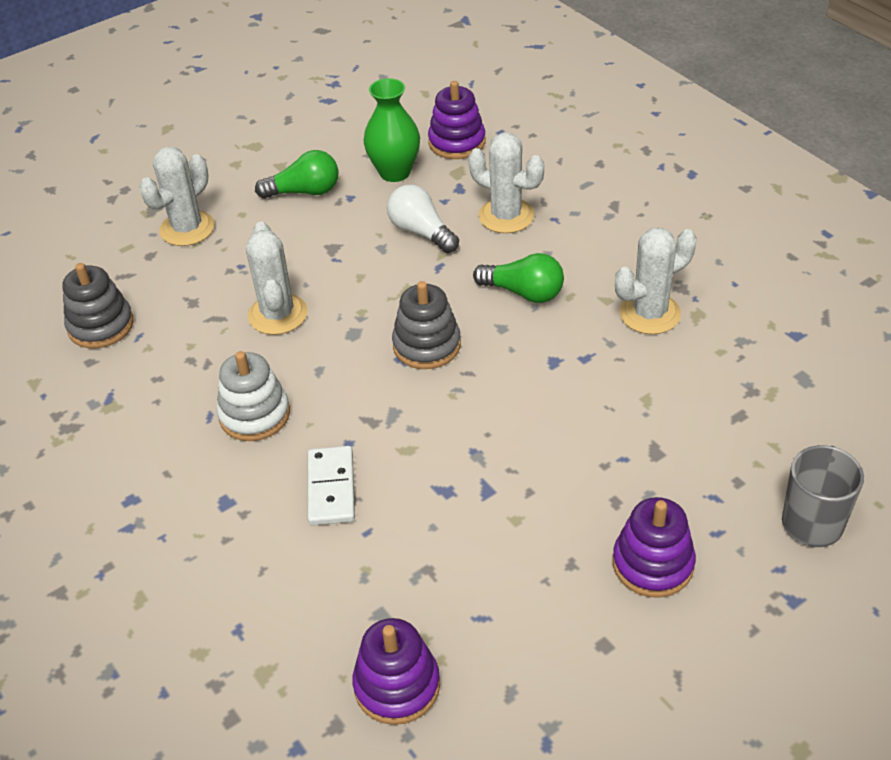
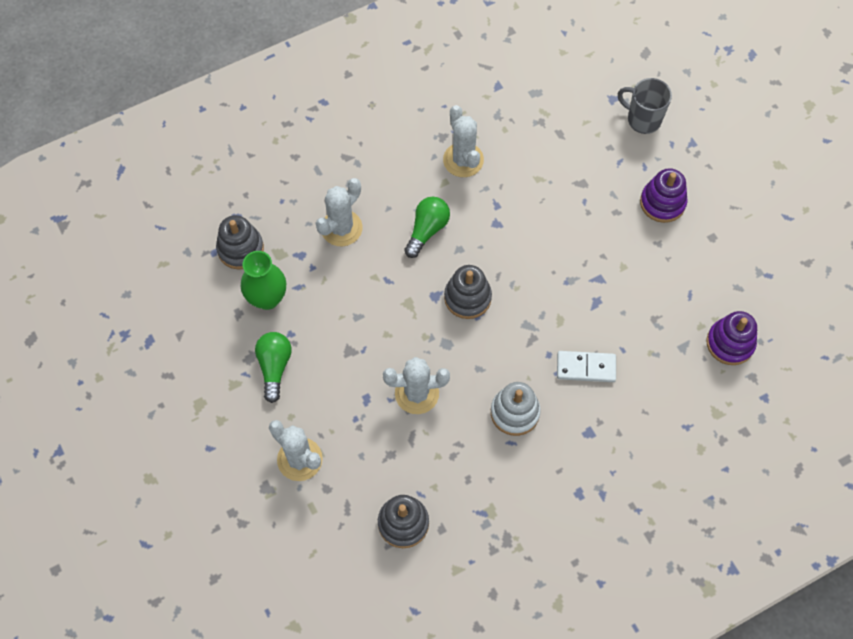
camera: 85 degrees left, 20 degrees up
white light bulb [387,185,459,253] -> none
purple stacking toy [428,81,486,159] -> grey stacking toy [216,215,264,270]

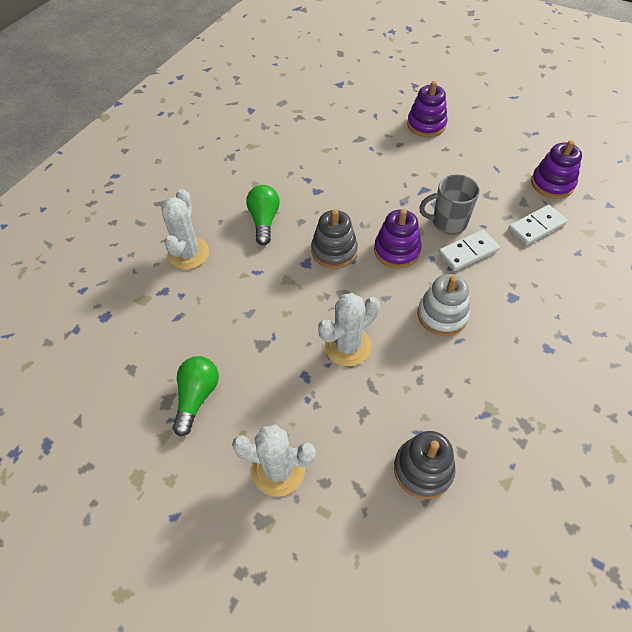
camera: 30 degrees left, 10 degrees down
grey stacking toy [216,215,264,270] -> none
green vase [240,251,286,310] -> none
green light bulb [255,332,291,403] -> green light bulb turned 45 degrees clockwise [172,356,219,436]
white cactus [443,105,484,177] -> none
grey mug [618,78,672,134] -> grey mug moved to [419,174,480,235]
none -> purple stacking toy [374,209,422,268]
none -> white domino [508,205,567,246]

